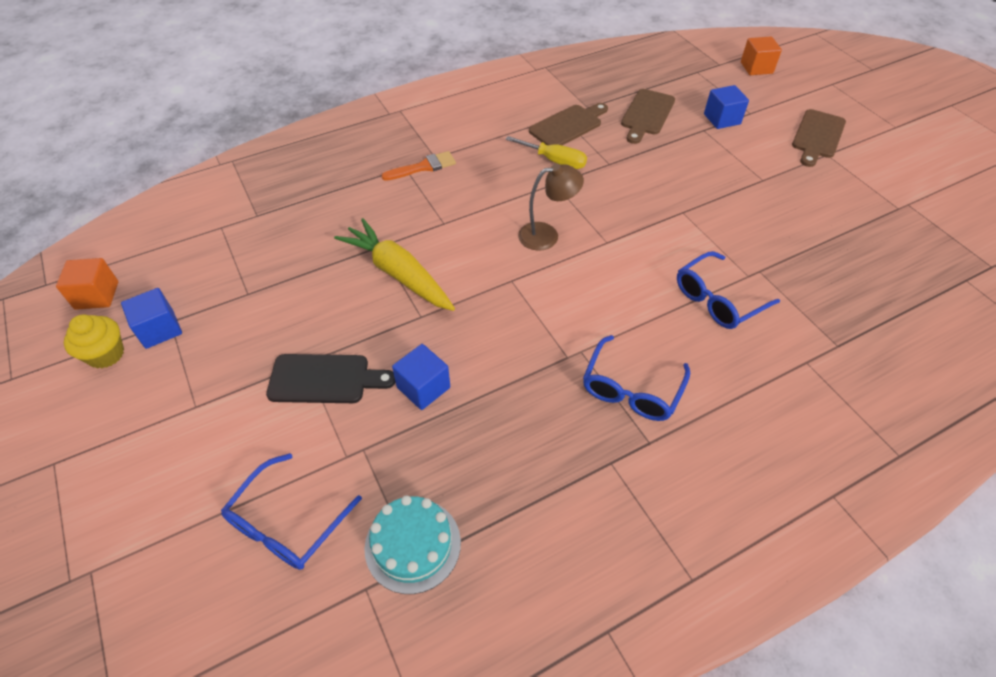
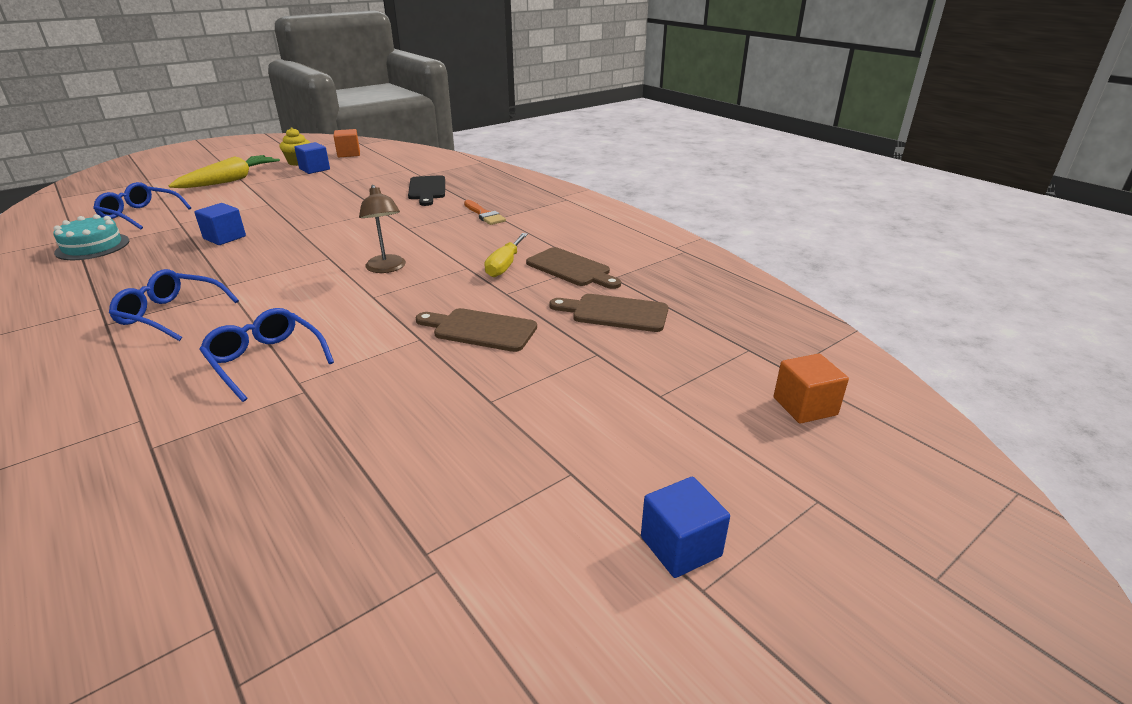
camera: 80 degrees right, 20 degrees down
black cutting board [266,354,396,403] -> black cutting board moved to [408,175,445,206]
yellow carrot [334,218,455,311] -> yellow carrot moved to [168,155,280,188]
blue cube [704,85,749,129] -> blue cube moved to [641,477,730,578]
brown cutting board [792,109,846,167] -> brown cutting board moved to [415,308,537,352]

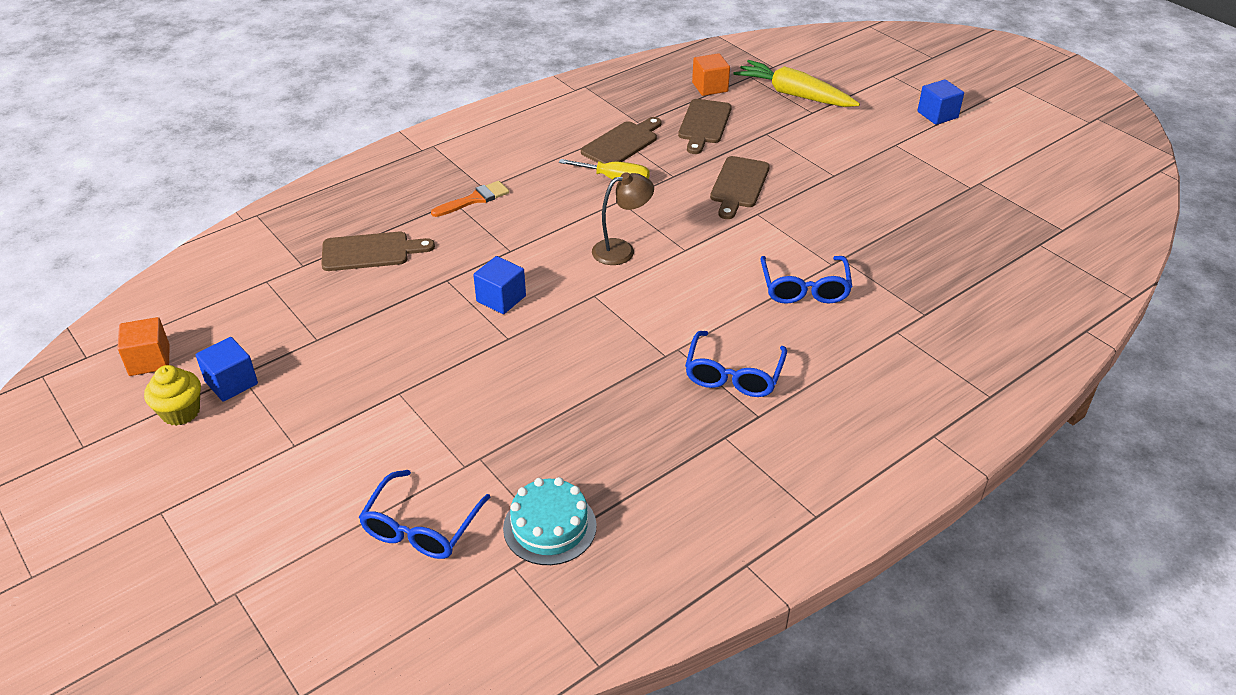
camera: 90 degrees left, 10 degrees up
yellow carrot [168,155,280,188] -> yellow carrot moved to [734,60,860,107]
blue cube [194,203,246,245] -> blue cube moved to [473,256,526,314]
blue glasses [199,308,334,402] -> blue glasses turned 45 degrees counterclockwise [760,256,853,304]
black cutting board [408,175,445,206] -> brown cutting board [321,232,435,271]
orange cube [774,354,849,423] -> orange cube moved to [692,53,730,96]

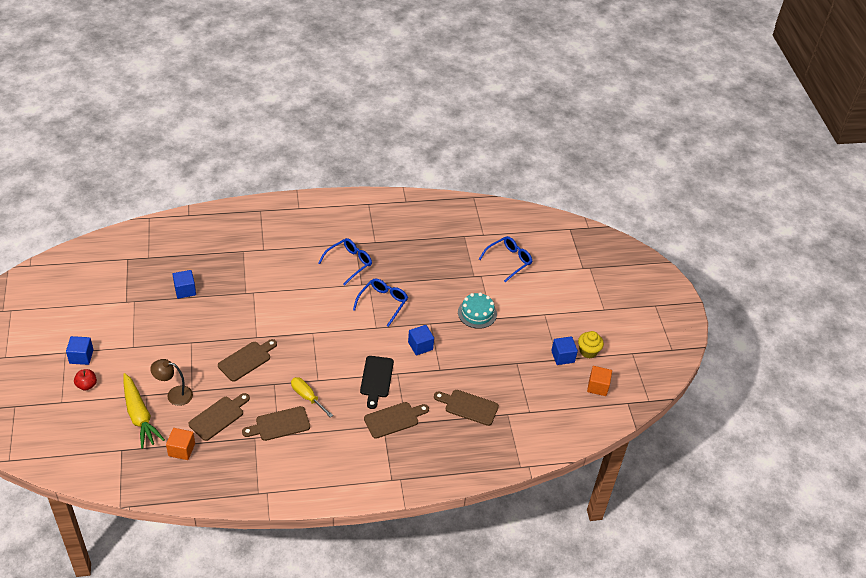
camera: 155 degrees left, 5 degrees up
orange brush [431,181,509,217] -> brown cutting board [364,402,429,439]
turquoise cake [503,477,597,565] -> turquoise cake moved to [458,292,497,329]
brown lamp [592,172,654,265] -> brown lamp moved to [150,359,193,406]
blue glasses [760,256,853,304] -> blue glasses moved to [353,278,408,327]
none -> red apple [74,369,97,391]
none -> blue cube [173,270,196,299]
none -> black cutting board [360,356,394,409]

